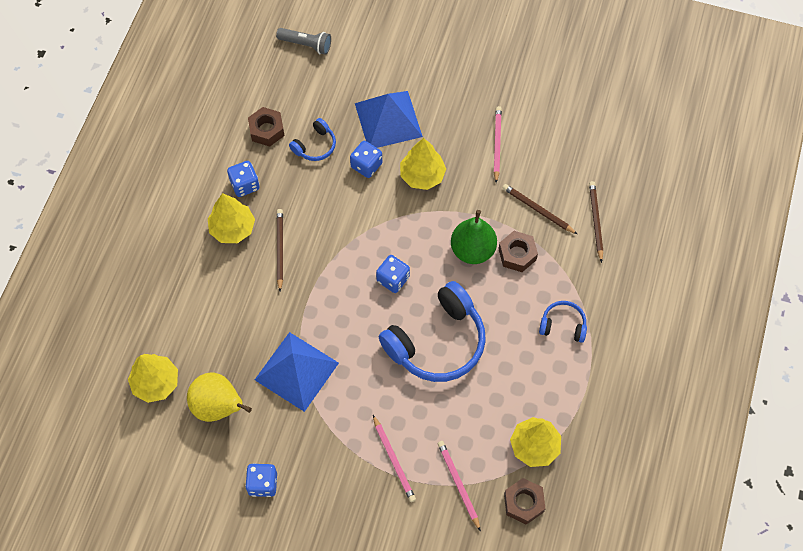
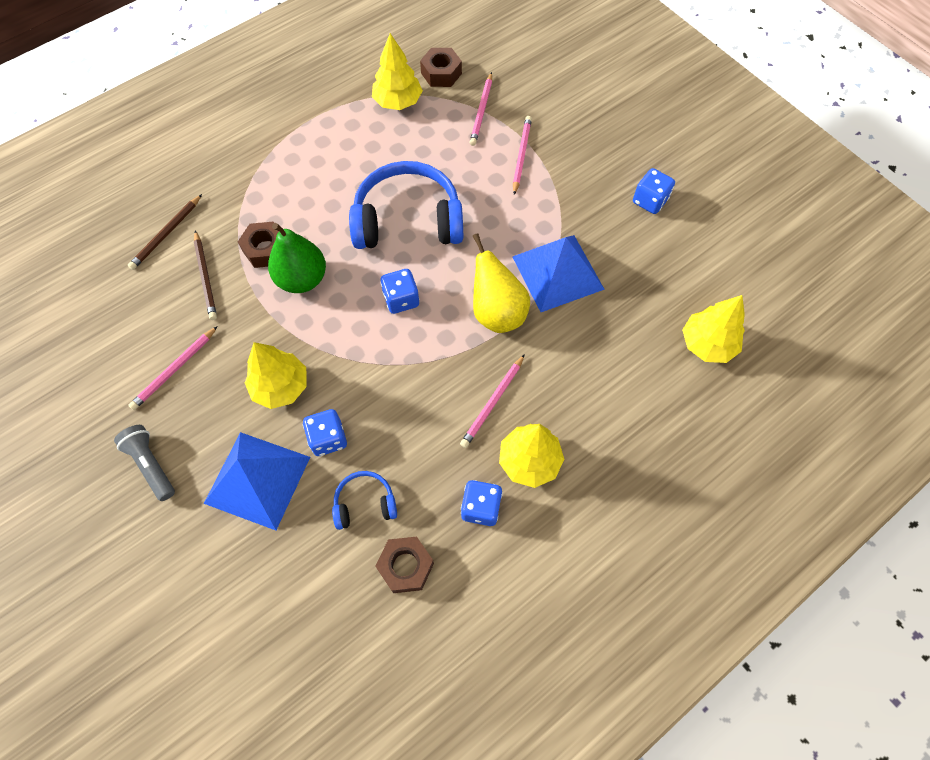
camera: 145 degrees left, 0 degrees up
yellow pear [187,372,252,422] -> yellow pear moved to [472,233,530,333]
grey flashlight [276,28,331,55] -> grey flashlight moved to [114,425,175,501]
brown pencil [277,209,283,291] -> pink pencil [460,354,525,448]
blue headphones [539,301,587,343] -> none

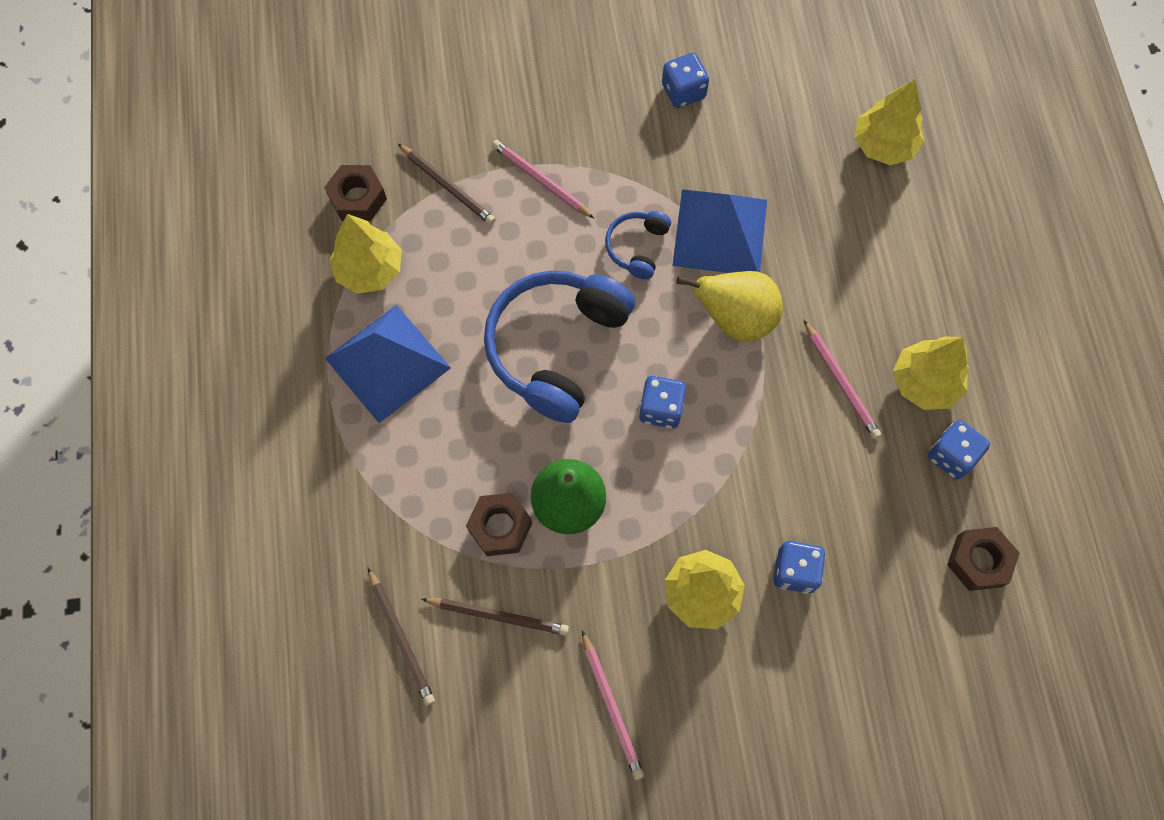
camera: 60 degrees left, 5 degrees up
grey flashlight [114,425,175,501] -> none
blue pyramid [204,432,310,530] -> blue pyramid moved to [325,305,451,423]
blue headphones [332,471,397,530] -> blue headphones moved to [605,211,671,279]
pink pencil [469,72,492,146] -> brown pencil [398,144,496,225]

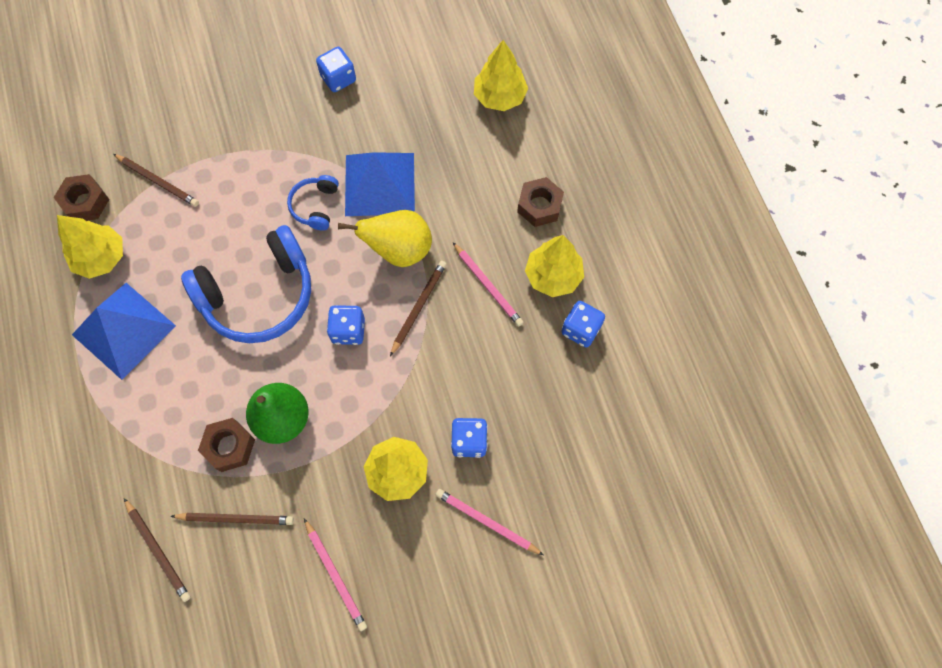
camera: 10 degrees left, 0 degrees up
blue headphones [484,271,635,423] -> blue headphones turned 135 degrees counterclockwise [181,225,311,343]
pink pencil [492,140,595,219] -> pink pencil moved to [436,489,544,555]
brown nut [947,527,1020,591] -> brown nut moved to [517,177,564,227]
none -> brown pencil [390,261,447,356]

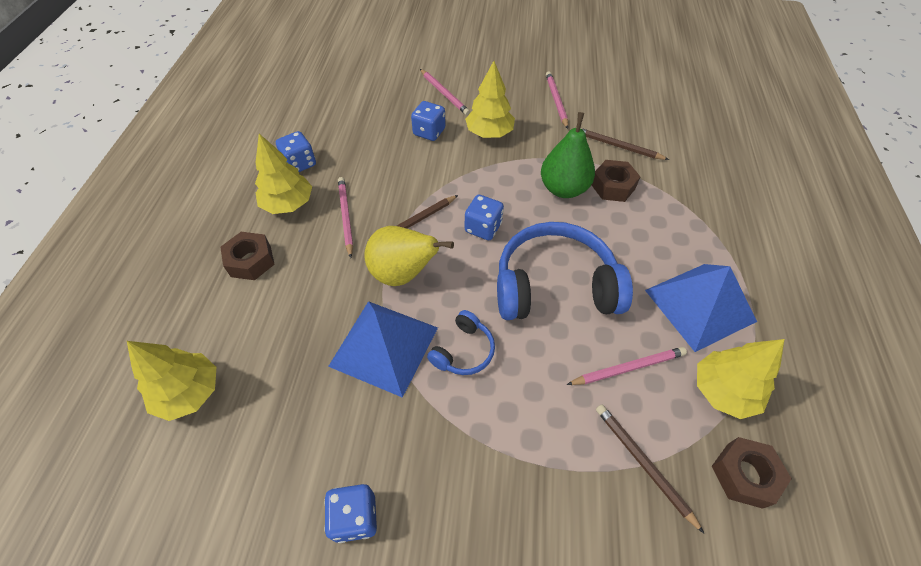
camera: 155 degrees left, 15 degrees down
brown pencil [124,498,191,602] -> none
none -> pink pencil [566,347,687,385]

